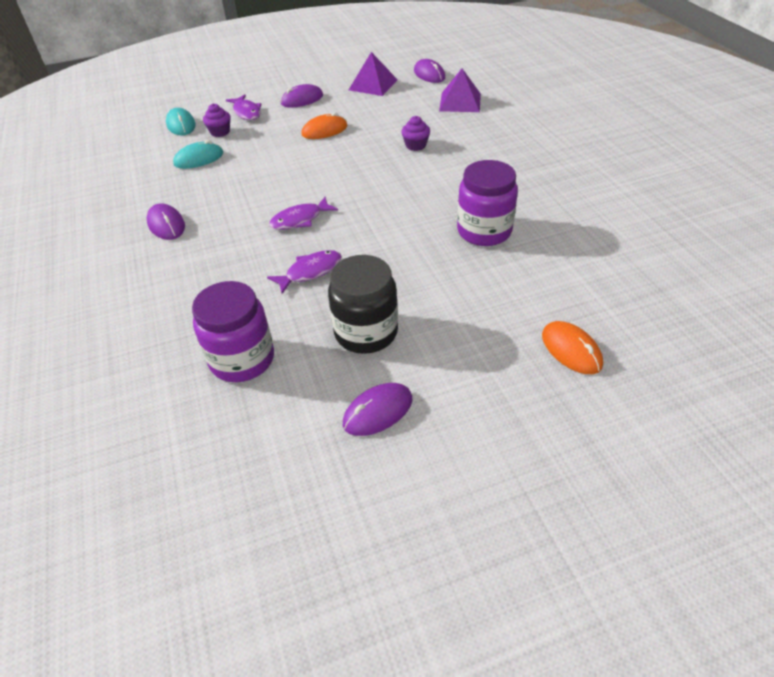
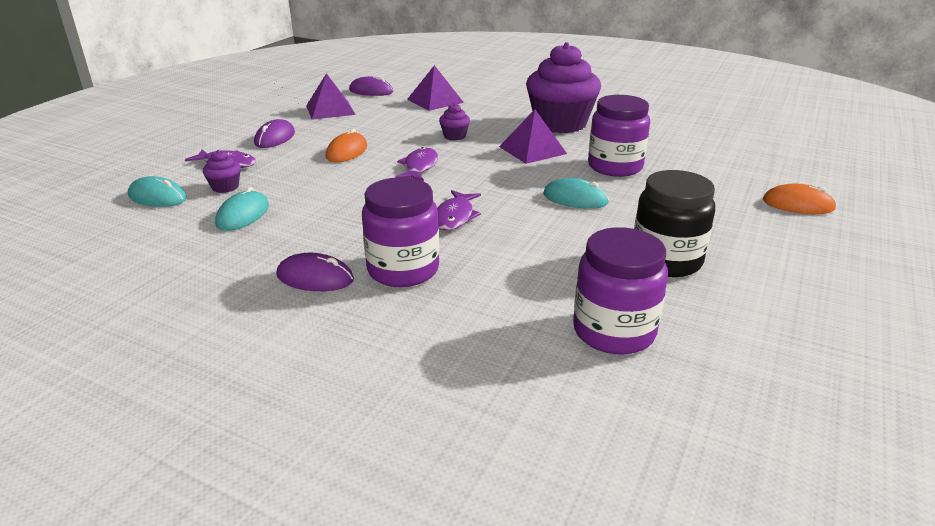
camera: 45 degrees left, 15 degrees down
purple fish [267,250,342,294] -> purple fish moved to [395,147,438,181]
purple mouse [343,383,412,436] -> none
none -> purple jar [362,177,439,287]
none -> purple pyramid [499,109,567,164]
none -> purple cupcake [526,42,601,133]
none -> turquoise mouse [543,178,609,209]

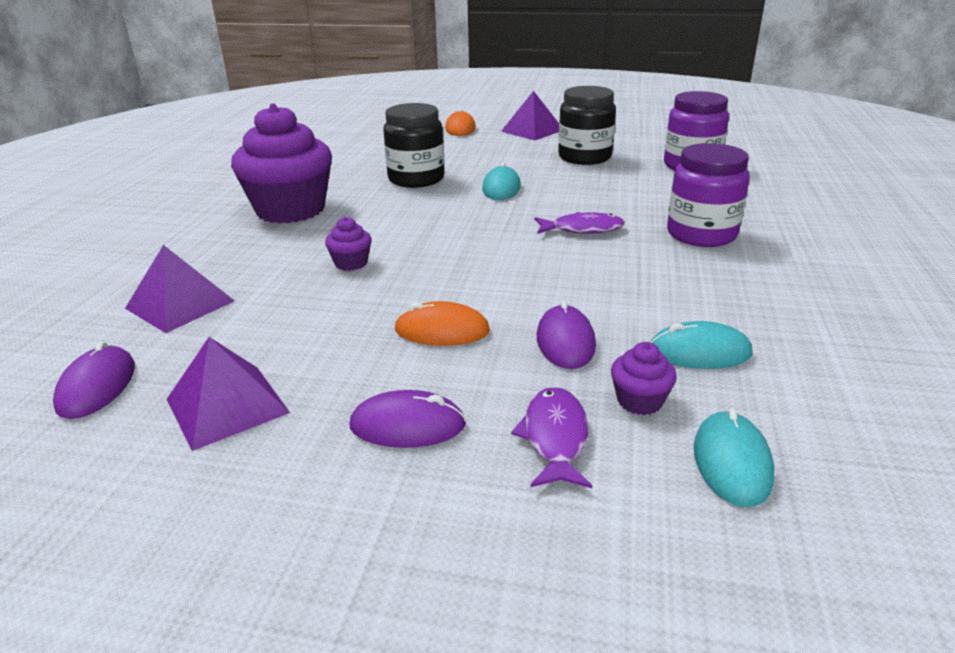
camera: 105 degrees left, 0 degrees up
purple mouse [276,253,354,291] -> purple mouse moved to [537,300,596,369]
purple fish [395,147,438,181] -> none
purple pyramid [499,109,567,164] -> purple pyramid moved to [501,91,559,140]
purple jar [588,95,650,177] -> black jar [383,103,445,188]

